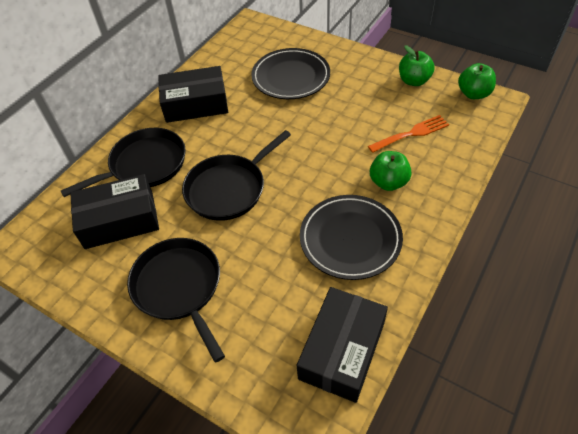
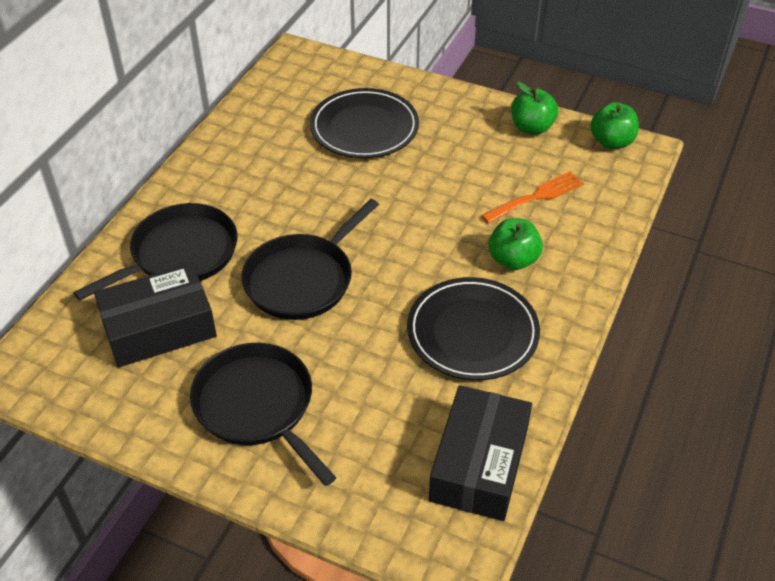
camera: 10 degrees left, 5 degrees down
black box [158,66,228,123] -> none

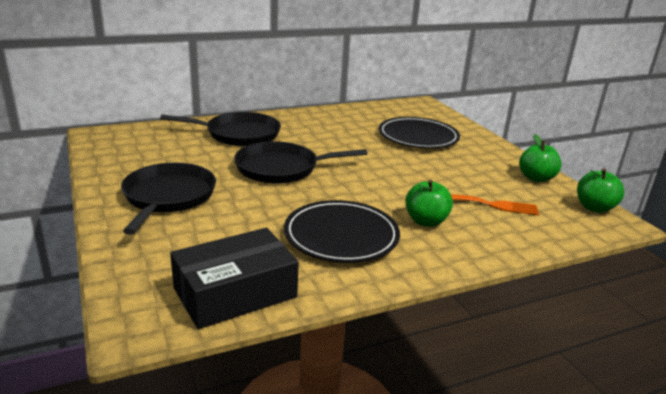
camera: 40 degrees right, 20 degrees down
black box [94,263,217,368] -> none

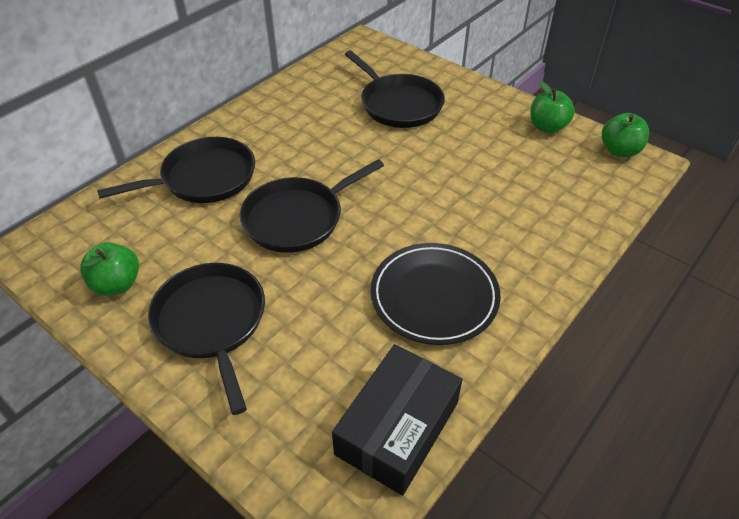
camera: 25 degrees left, 20 degrees up
black plate [379,117,460,148] -> black pan [345,50,445,128]
green apple [405,180,453,227] -> green apple moved to [80,242,139,296]
orange fork [451,194,539,215] -> none

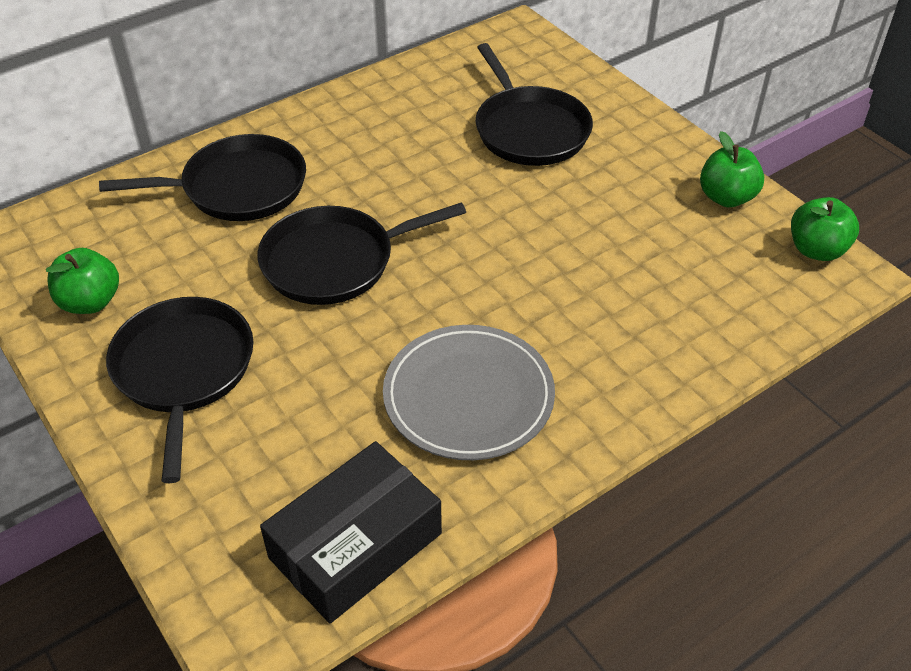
camera: 15 degrees right, 0 degrees up
black plate [371,243,501,345] -> grey plate [383,325,555,460]

